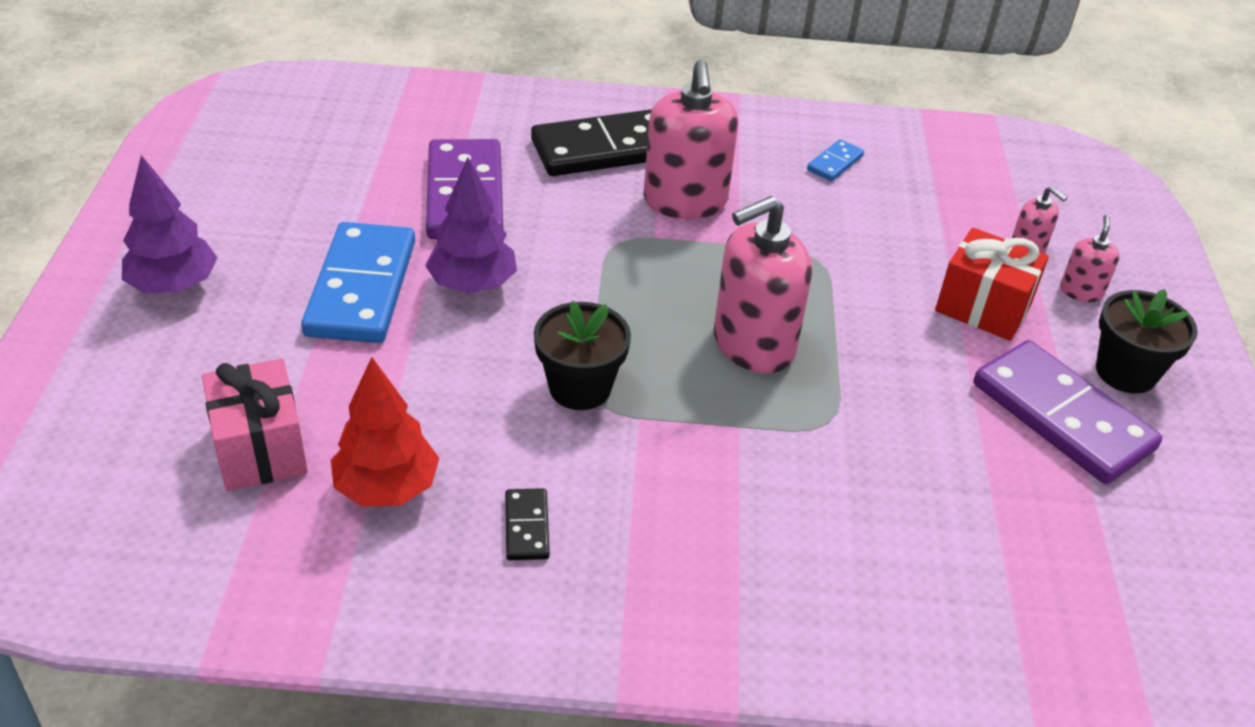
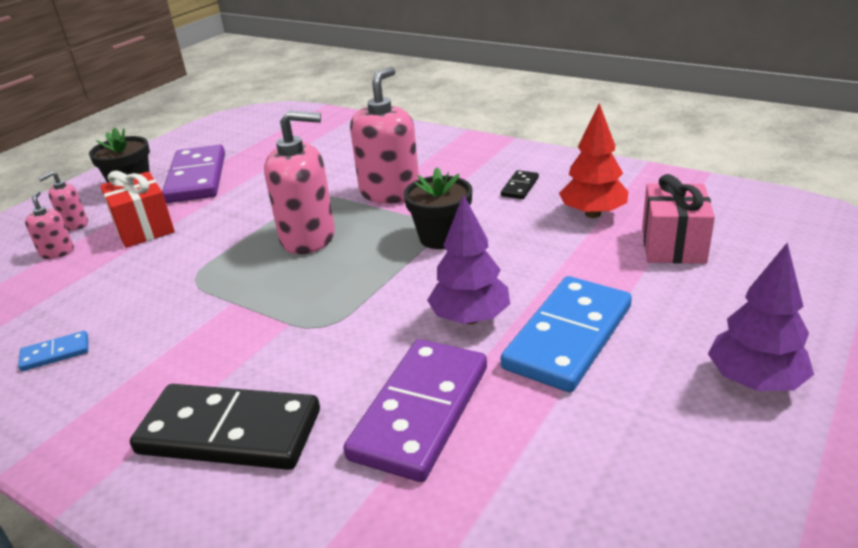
camera: 145 degrees left, 10 degrees down
pink soap dispenser [644,60,738,219] -> pink soap dispenser moved to [350,67,419,203]

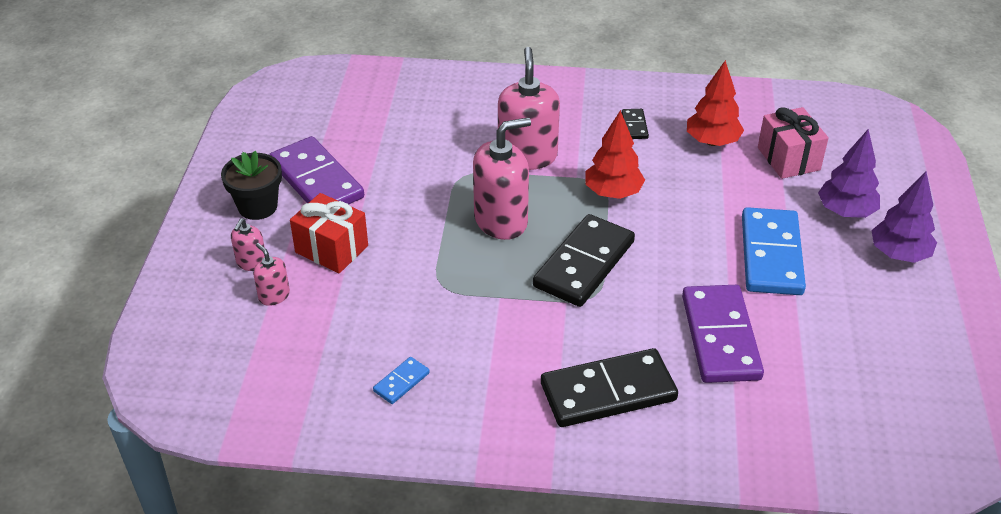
camera: 30 degrees left, 10 degrees up
black flower pot [404,167,472,249] -> red tree [585,110,645,199]
purple tree [427,194,510,324] -> purple tree moved to [818,129,880,218]
none -> black domino [533,214,635,307]

